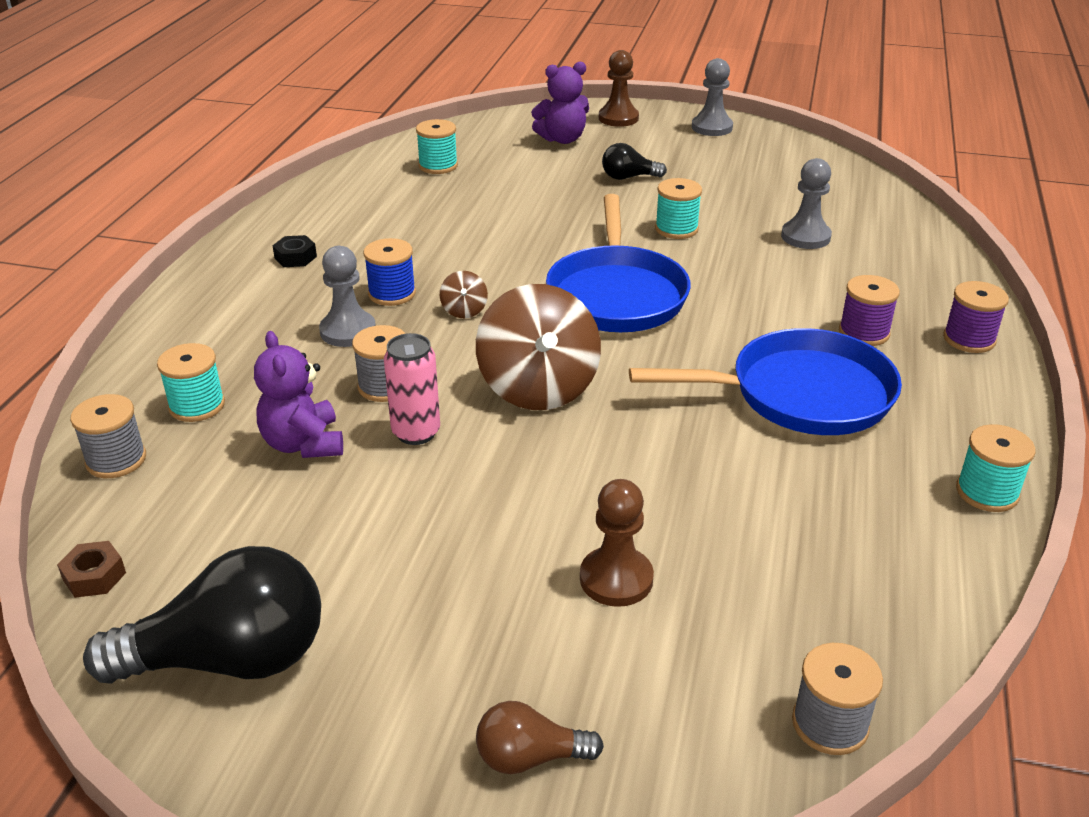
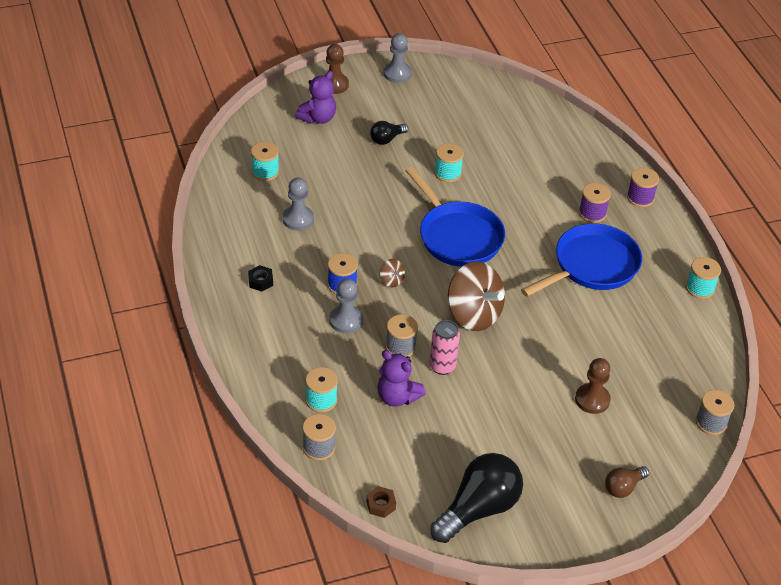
camera: 35 degrees left, 10 degrees up
grey pawn [781,158,832,249] -> grey pawn moved to [283,178,314,231]

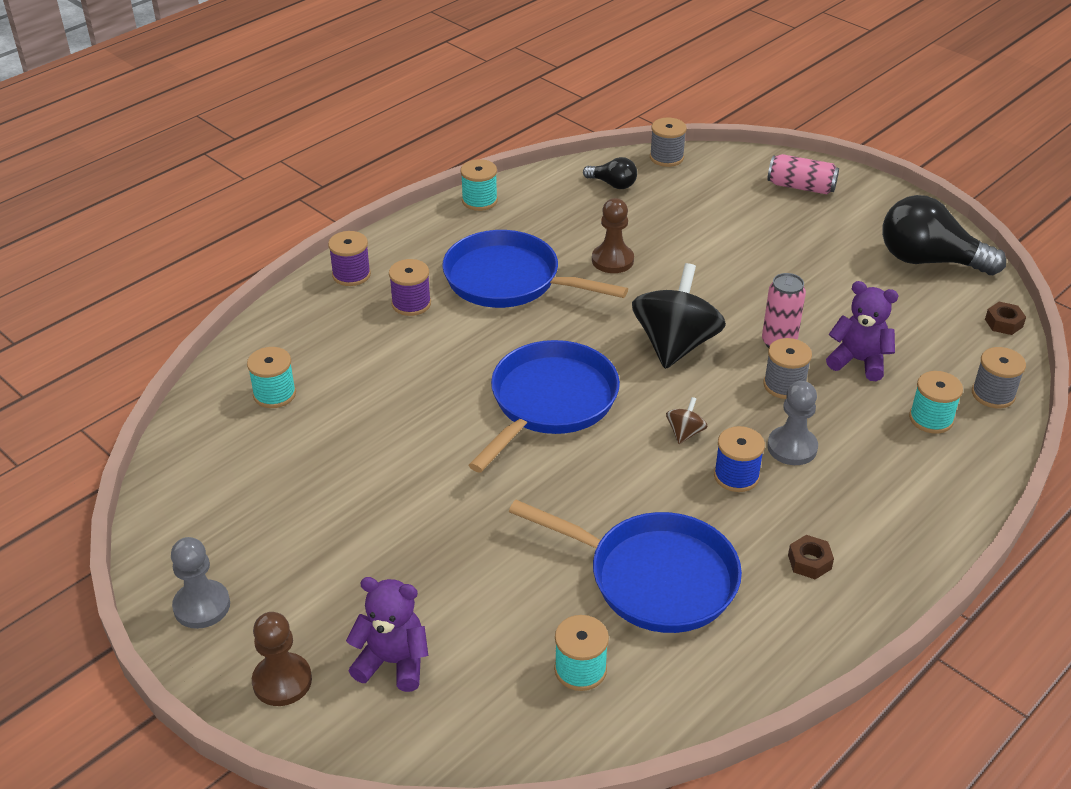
camera: 115 degrees left, 5 degrees down
black nut [248,265,273,292] -> brown nut [788,535,834,580]
grey pawn [283,178,314,231] -> blue pan [509,500,742,633]
black light bulb [370,121,408,145] -> black light bulb moved to [583,157,637,189]
purple teddy bear [377,350,426,407] -> purple teddy bear turned 75 degrees counterclockwise [826,281,899,381]
turquoise spool [434,143,464,182] -> turquoise spool moved to [247,347,296,408]
brown spinning top [448,261,505,331] -> black spinning top [632,263,726,369]
brown pawn [575,358,611,414] -> brown pawn moved to [592,198,634,273]
brown light bulb [605,466,649,498] -> pink can [767,154,839,194]

